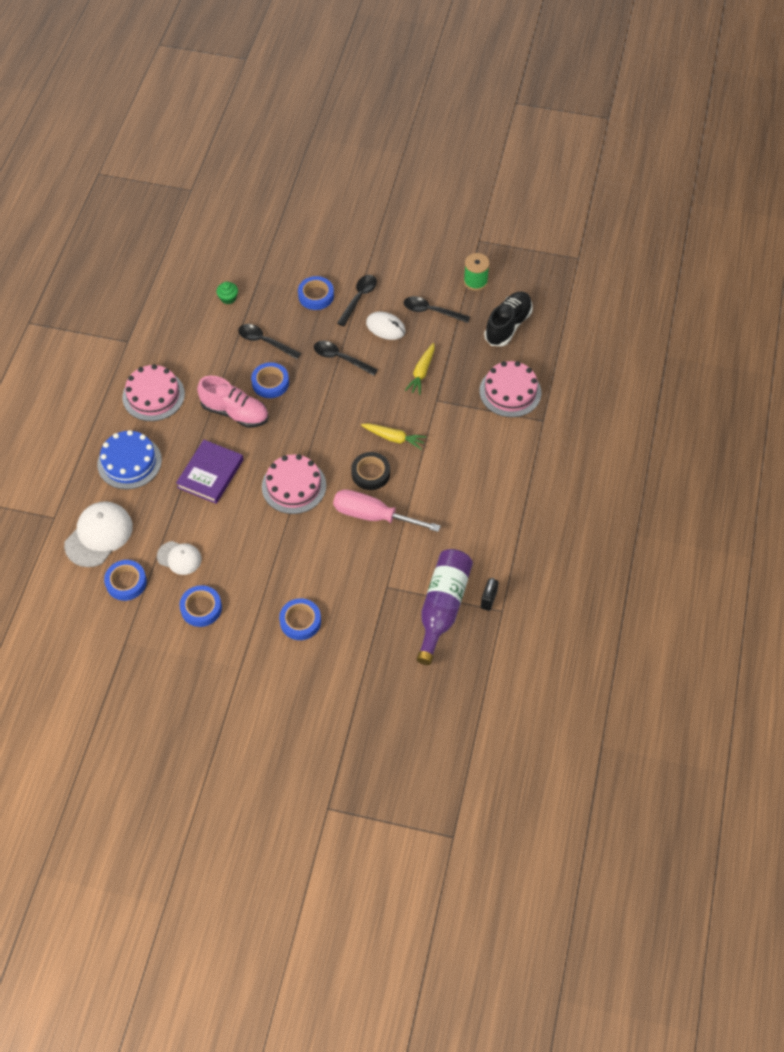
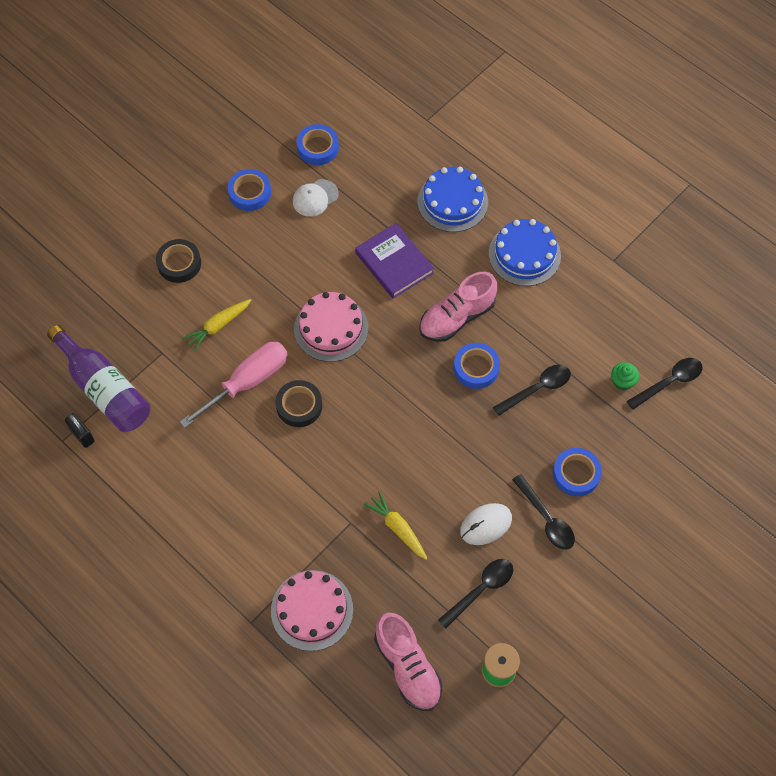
camera: 120 degrees right, 5 degrees up
white cap [64,501,133,567] -> none
pink cake [123,364,185,421] -> blue cake [489,219,561,286]
blue tape [279,598,321,640] -> black tape [156,239,201,283]
black spoon [314,341,378,376] -> black spoon moved to [627,358,702,409]
yellow carrot [361,423,427,450] -> yellow carrot moved to [182,299,251,352]
black shoe [484,291,533,346] -> pink shoe [374,612,443,711]

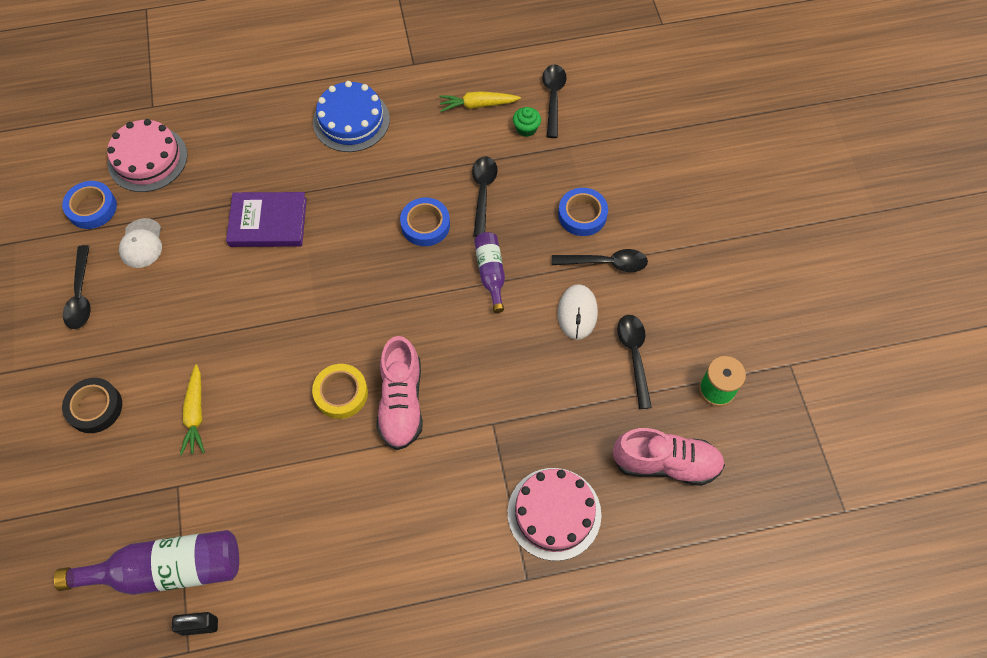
camera: 55 degrees left, 0 degrees up
pink screwdriver [180,342,288,428] -> none
blue tape [228,169,271,211] -> black spoon [63,245,91,329]
black tape [275,380,322,427] -> yellow tape [312,364,368,419]
pink cake [294,292,368,362] -> pink cake moved to [107,119,187,192]
yellow carrot [364,491,427,560] -> yellow carrot moved to [439,91,521,112]
blue cake [418,167,488,232] -> none
pink shoe [419,272,497,342] -> pink shoe moved to [376,336,423,450]
none -> purple bottle [474,232,505,313]

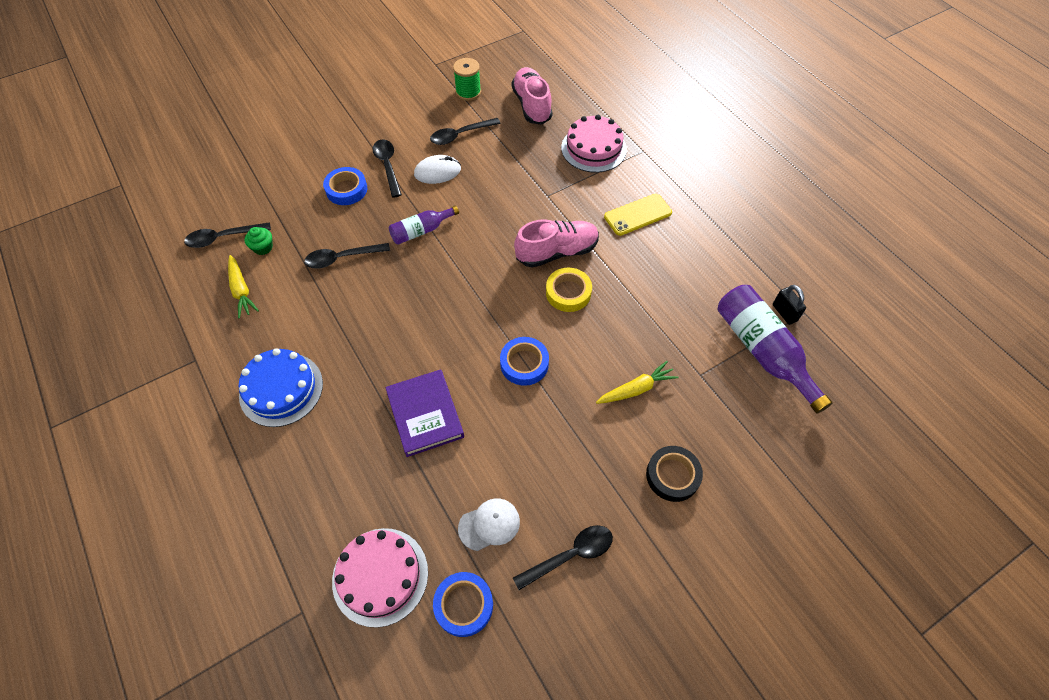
camera: 110 degrees left, 5 degrees down
blue tape [400,198,450,246] -> blue tape moved to [500,337,549,386]
none -> yellow phone [604,194,672,236]

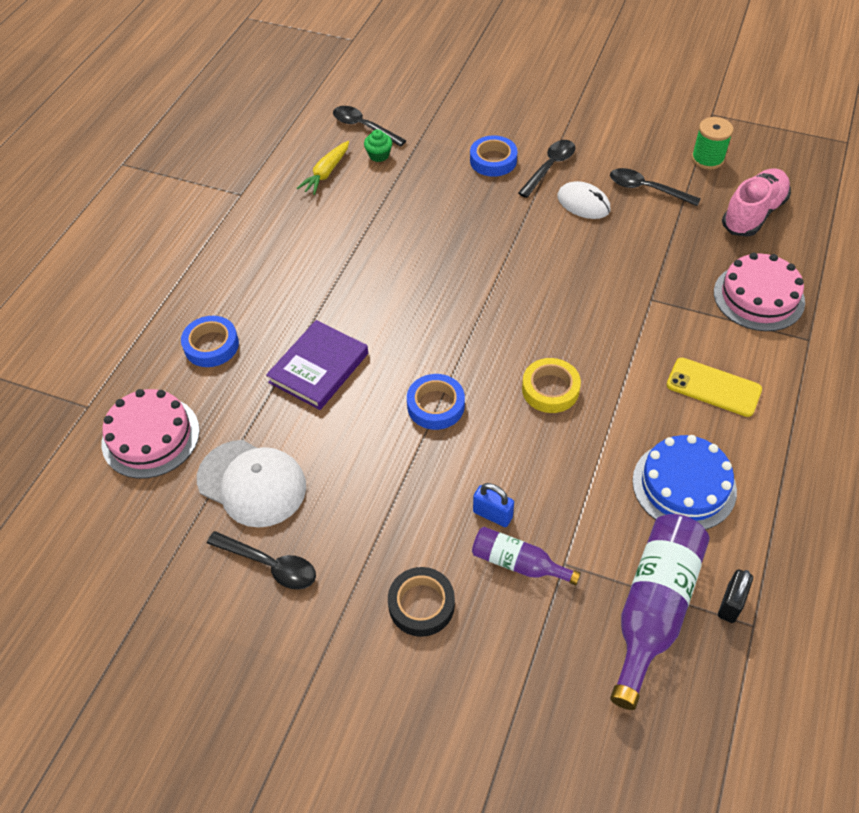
camera: 55 degrees right, 5 degrees down
blue cake [239,348,323,427] -> blue cake moved to [632,435,737,530]
black spoon [304,243,390,269] -> none
purple bottle [389,206,459,245] -> purple bottle moved to [472,527,581,585]
blue tape [433,572,493,637] -> blue tape moved to [181,316,239,367]
white cap [458,498,520,551] -> white cap [197,440,306,528], size x1.67
pink shoe [514,219,599,268] -> none
yellow carrot [596,361,679,404] -> blue padlock [473,483,514,527]

